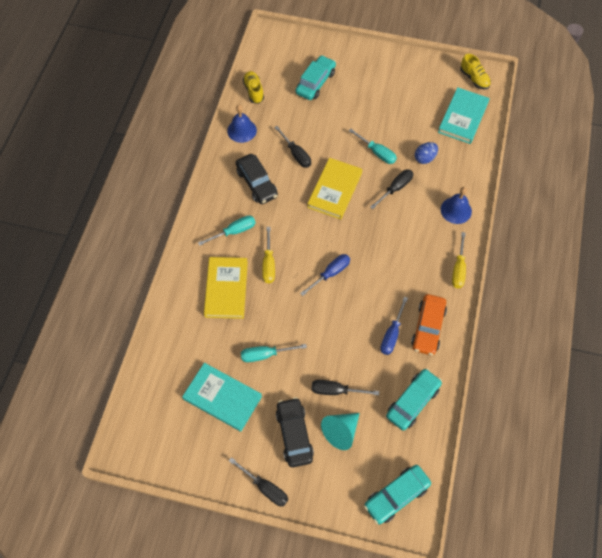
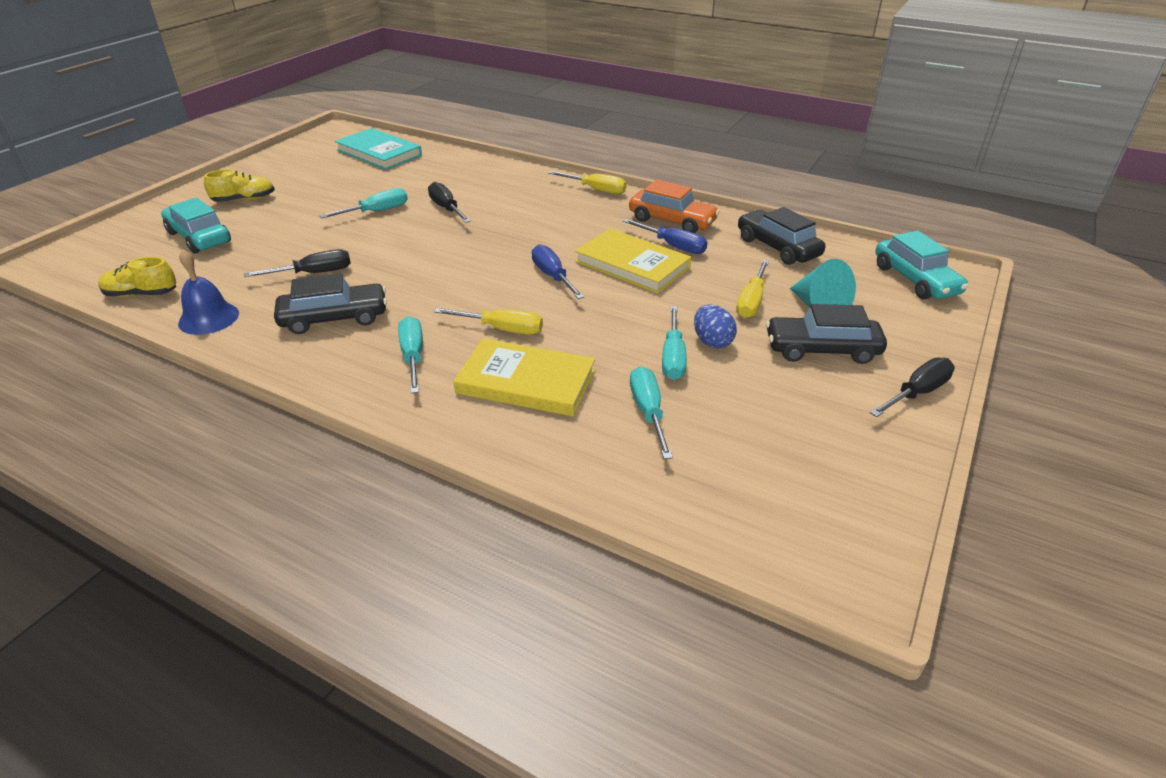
camera: 75 degrees left, 25 degrees down
turquoise book [182,363,262,432] -> none
yellow book [307,158,362,219] -> yellow book moved to [575,228,691,293]
black screwdriver [311,380,379,395] -> yellow screwdriver [736,260,769,318]
turquoise car [386,368,442,430] -> black car [738,207,825,265]
blue egg [415,142,438,164] -> blue egg moved to [694,304,737,348]
blue bell [441,187,472,224] -> none
yellow shoe [460,54,491,90] -> yellow shoe moved to [204,169,275,202]
none -> turquoise screwdriver [630,367,673,459]

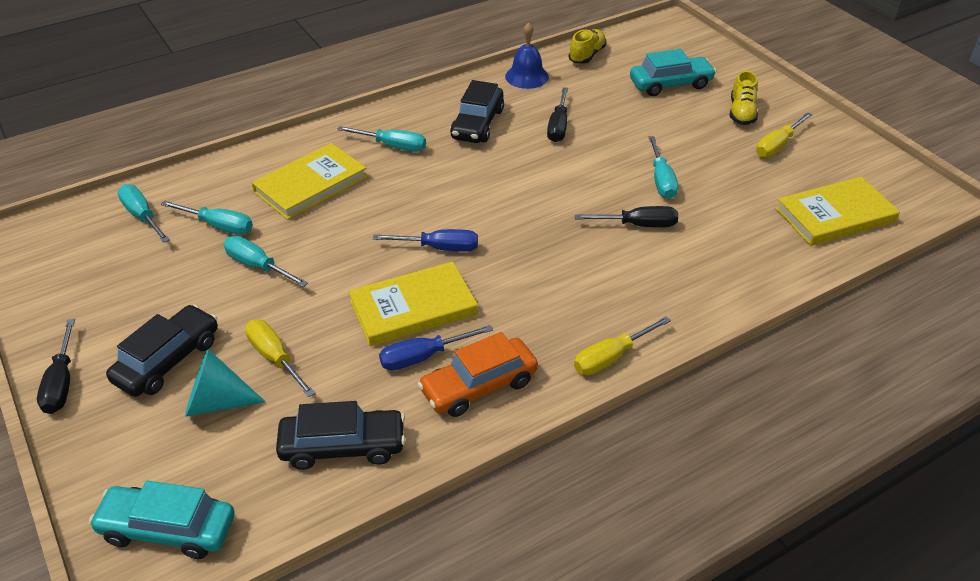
camera: 120 degrees right, 5 degrees up
turquoise book [335,128,422,170] -> yellow book [775,177,900,246]
yellow screwdriver [434,308,543,335] -> yellow screwdriver moved to [756,112,813,158]
blue egg [694,304,737,348] -> none
none -> turquoise screwdriver [117,184,170,243]

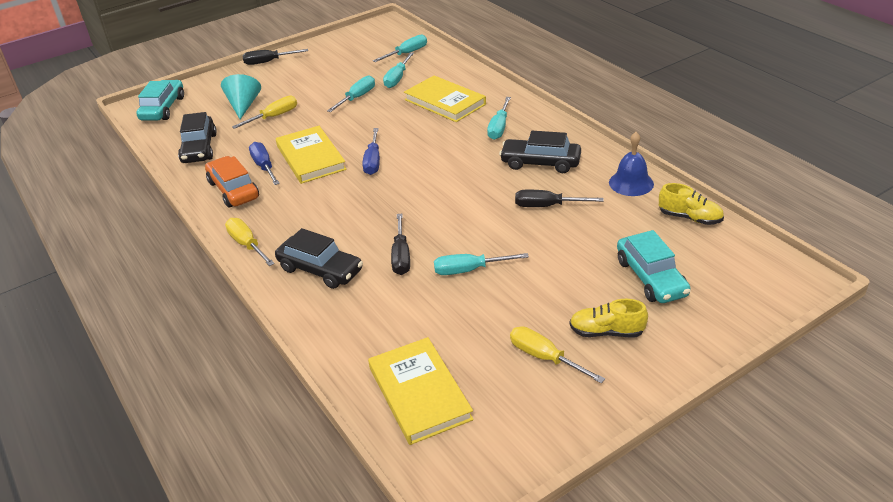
camera: 90 degrees right, 5 degrees down
black car [106,304,218,397] -> black car moved to [275,228,363,289]

